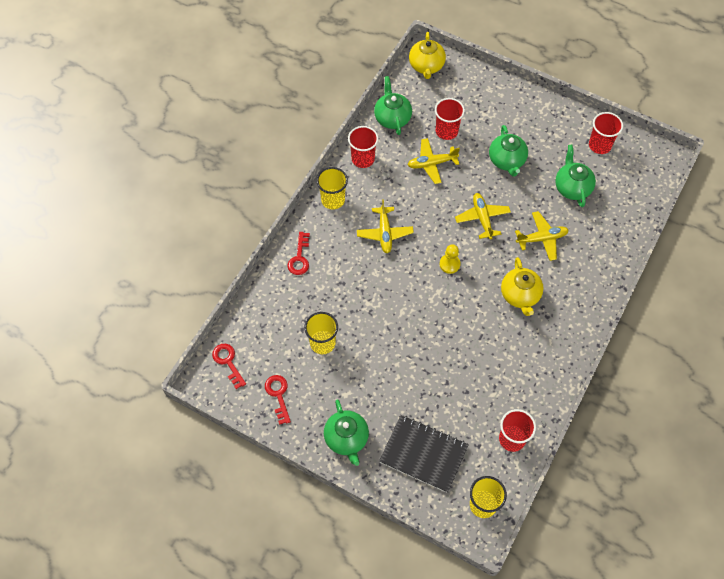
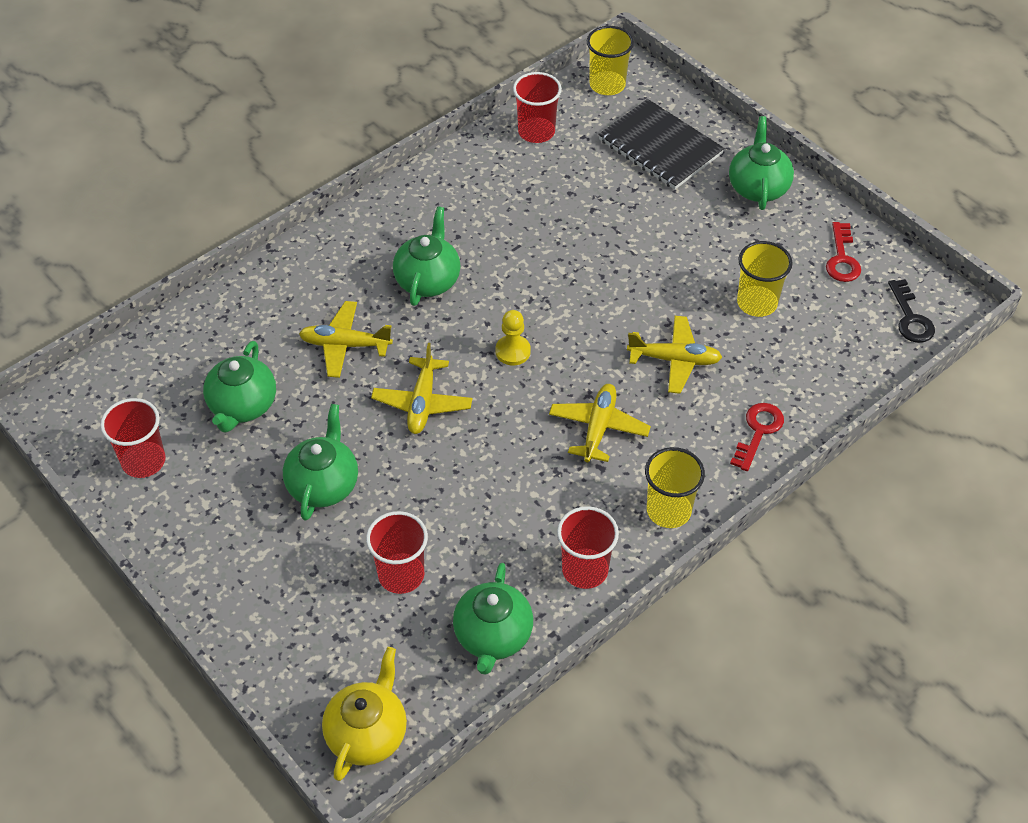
camera: 160 degrees left, 10 degrees down
red key [212,344,246,389] -> black key [888,279,935,343]
yellow plane [408,138,460,184] -> yellow plane moved to [627,316,722,394]
yellow teapot [501,257,544,316] -> green teapot [393,206,461,306]

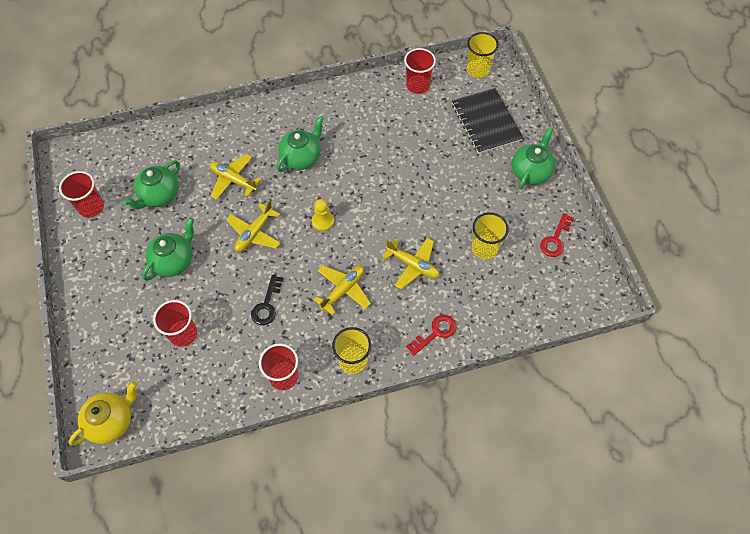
camera: 25 degrees right, 10 degrees up
green teapot [453,563,533,675] -> none
black key [888,279,935,343] -> black key moved to [251,275,283,325]

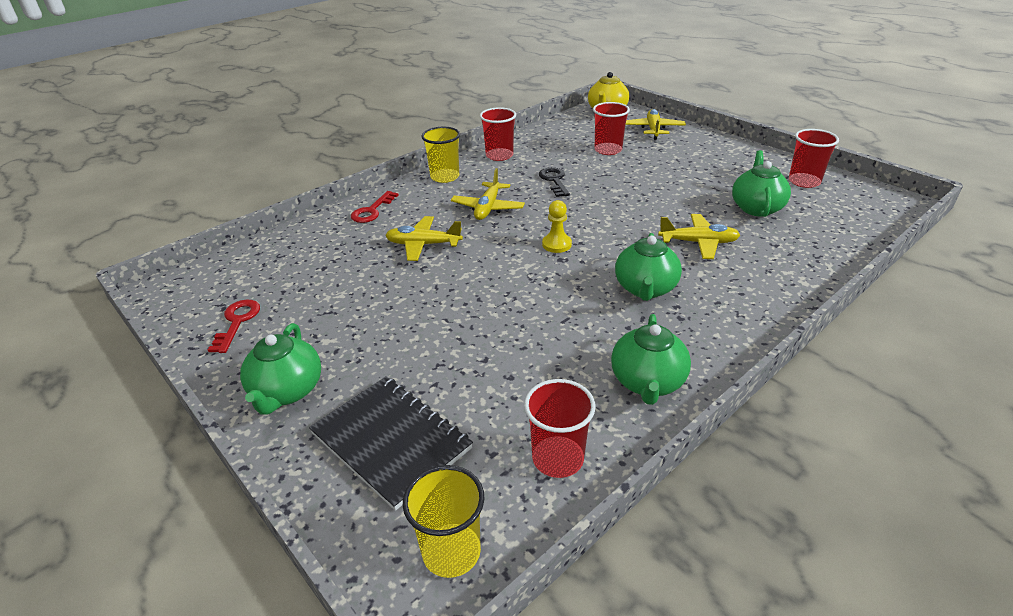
camera: 155 degrees right, 25 degrees down
green teapot [142,218,194,281] -> green teapot moved to [611,314,691,405]
yellow plane [226,200,281,252] -> yellow plane moved to [625,109,686,140]
yellow cup [472,212,509,259] -> none

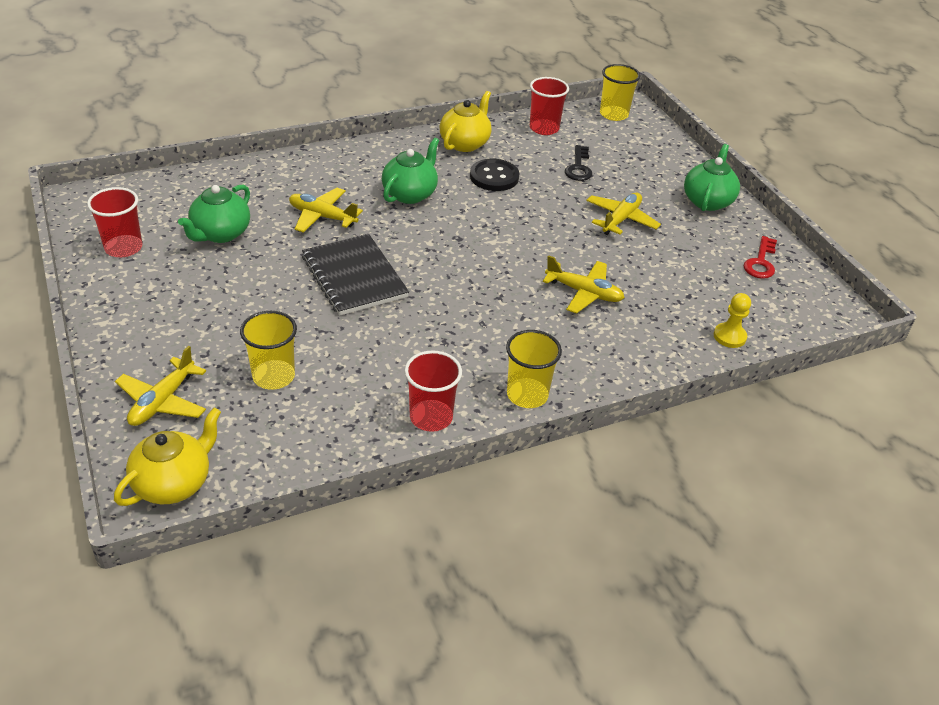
camera: 165 degrees left, 5 degrees up
black notebook [309,376,473,511] -> black notebook moved to [302,234,409,316]
red key [351,191,398,223] -> none
yellow plane [451,168,525,220] -> yellow plane moved to [586,193,661,235]
black key [539,167,570,197] -> black key moved to [565,145,592,181]
yellow pawn [542,200,572,253] -> yellow pawn moved to [714,293,751,348]
red cup [593,102,630,155] -> yellow cup [240,311,297,390]
green teapot [611,314,691,405] -> yellow teapot [440,91,491,152]
none -> black button [470,159,519,191]

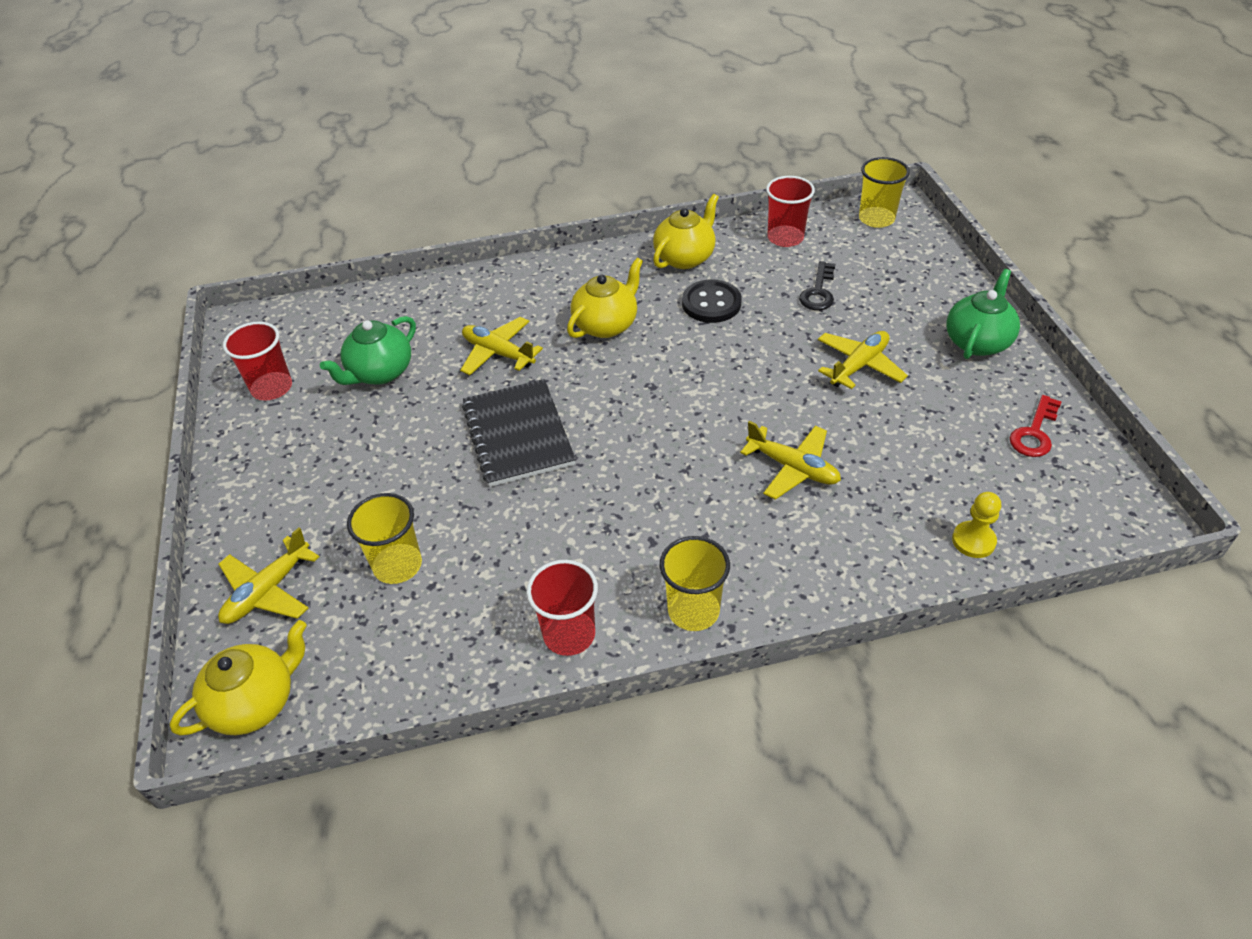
camera: 15 degrees right, 5 degrees up
green teapot [382,138,439,204] -> yellow teapot [567,258,643,338]

